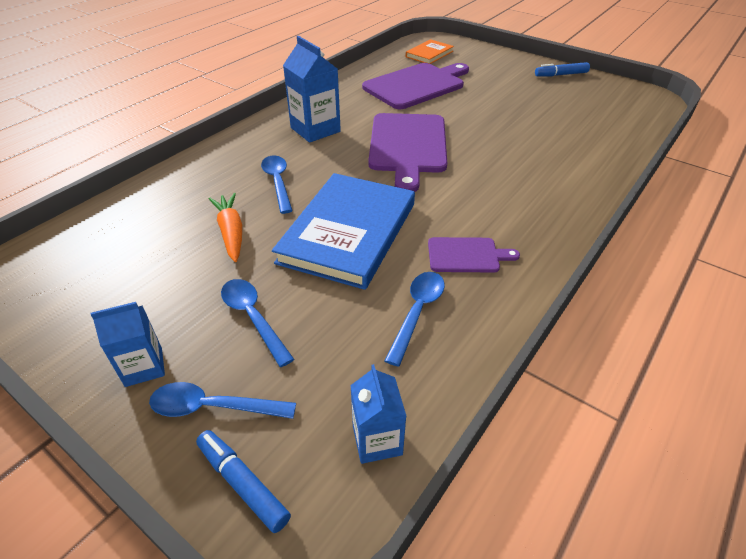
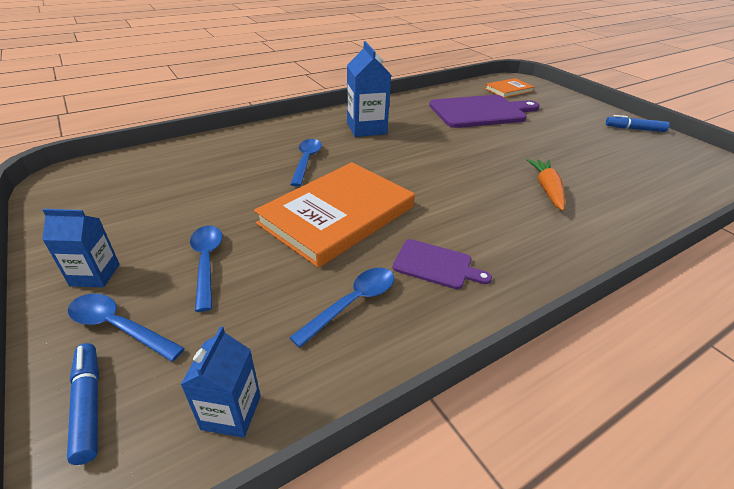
camera: 20 degrees right, 5 degrees down
orange carrot [209,193,242,262] -> orange carrot moved to [527,159,565,211]
blue book [272,173,415,290] -> orange book [254,162,415,268]
purple cutting board [368,113,447,192] -> none

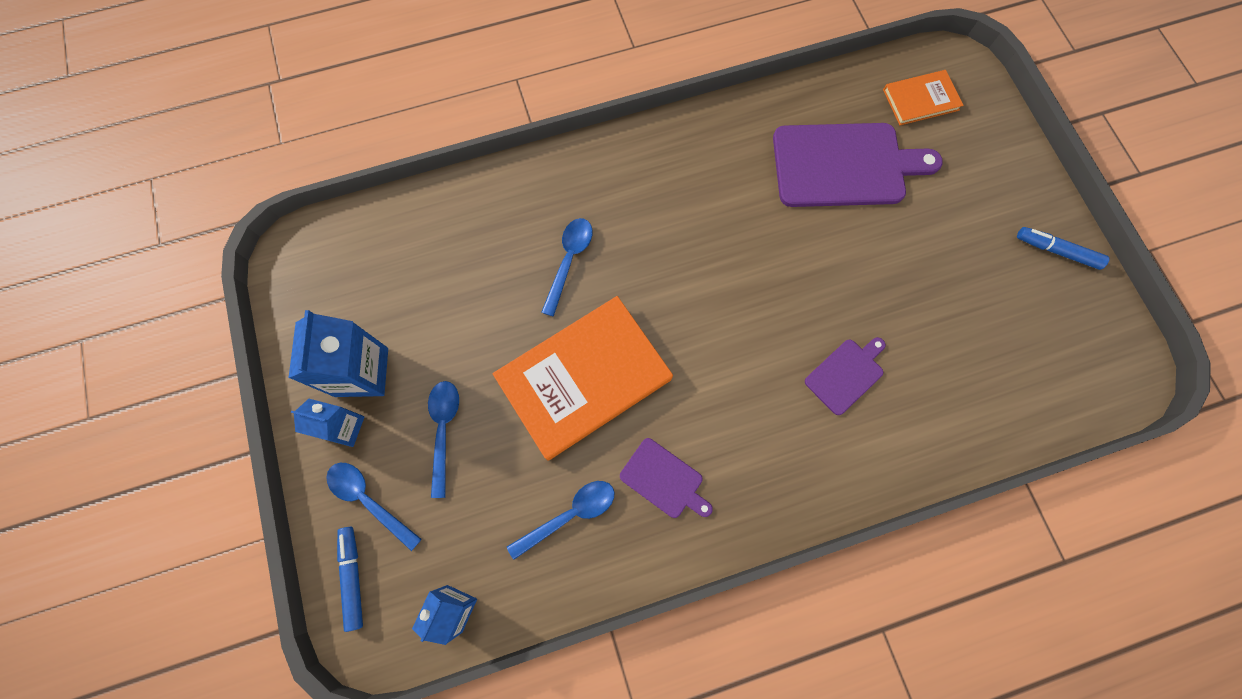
camera: 15 degrees right, 35 degrees up
blue carton [347,41,391,137] -> blue carton moved to [289,310,388,397]
orange carrot [527,159,565,211] -> purple cutting board [805,337,886,415]

